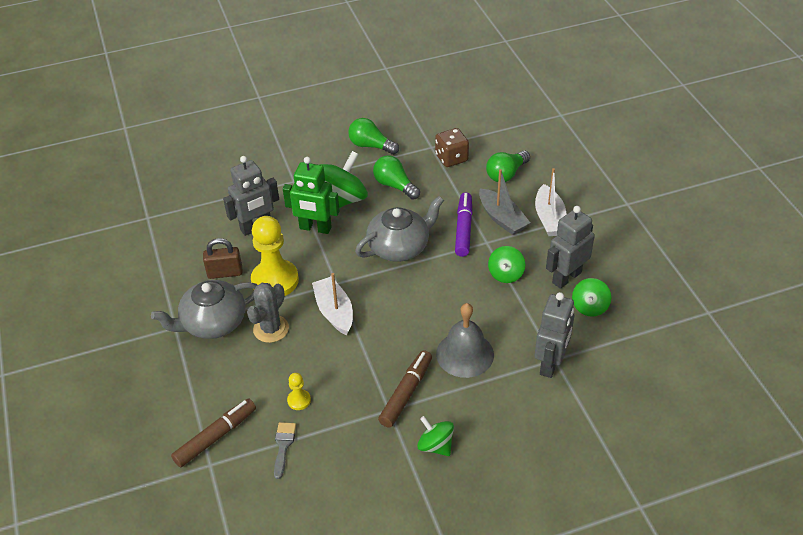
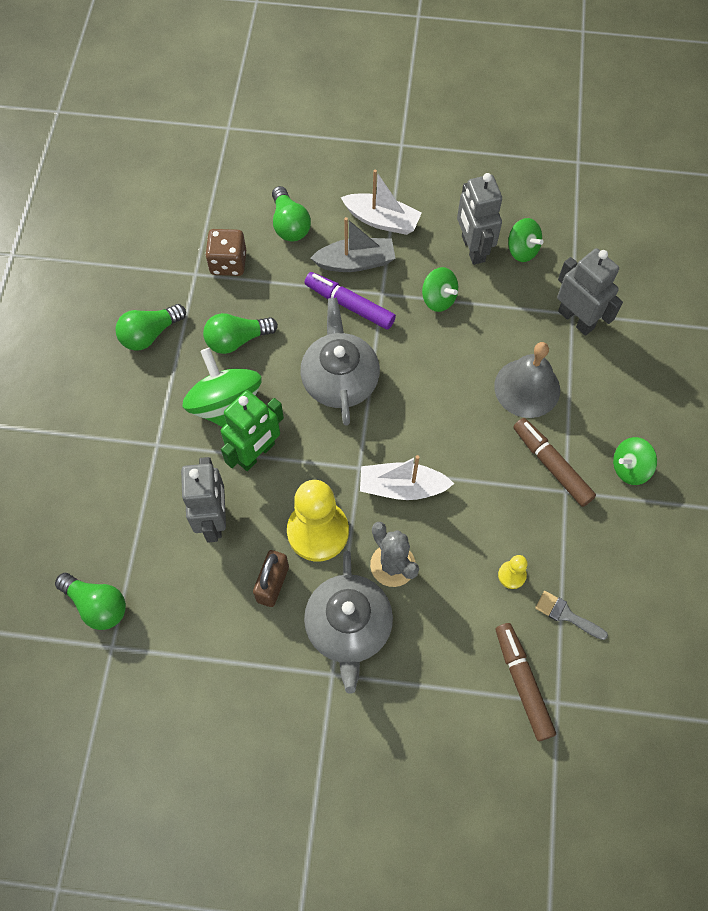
camera: 65 degrees left, 20 degrees up
none -> green light bulb [55,573,126,630]

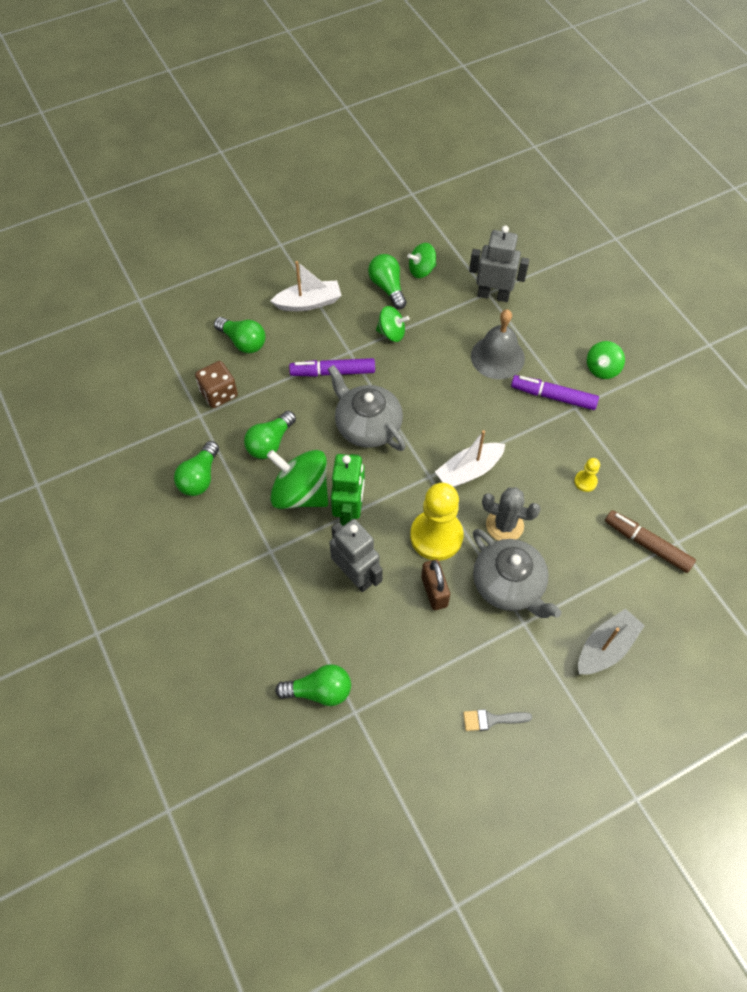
camera: 35 degrees left, 5 degrees down
grey boat [310,217,396,272] -> grey boat moved to [578,609,645,674]
grey robot [457,173,502,265] -> green light bulb [368,254,407,309]
green spinning top [508,218,544,262] -> green spinning top turned 150 degrees clockwise [407,243,437,278]
brown marker [513,418,596,507] -> purple marker [511,375,599,410]
grey brush [535,591,608,640] -> grey brush moved to [463,709,532,731]

